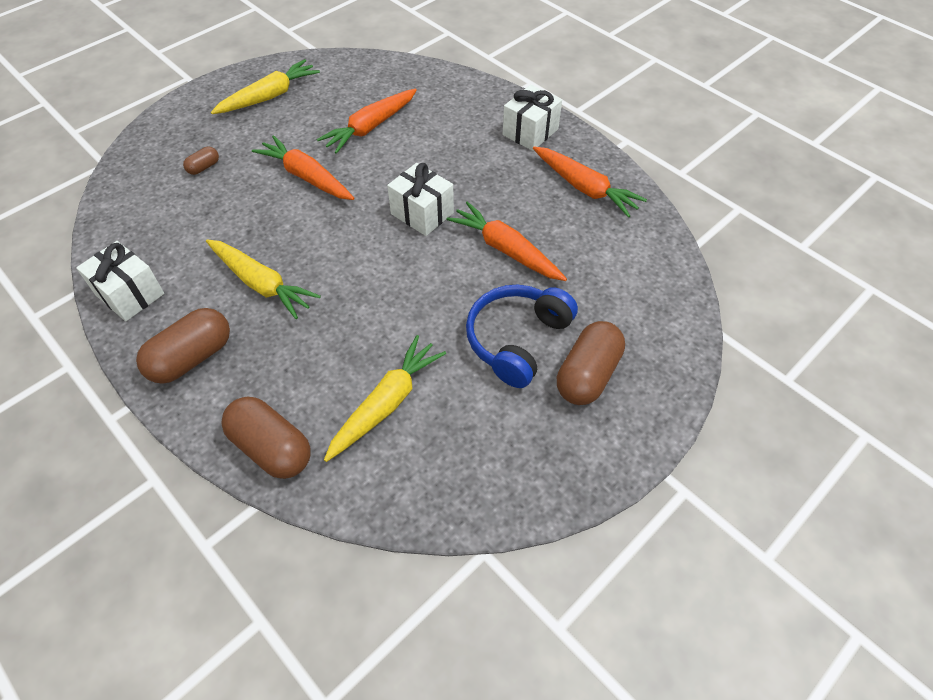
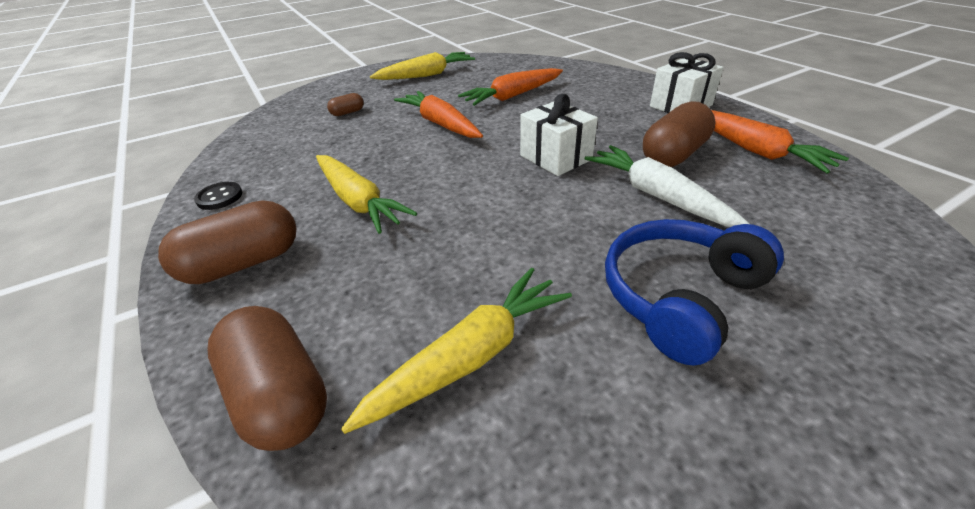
camera: 15 degrees right, 15 degrees down
white gift [76,241,164,321] -> black button [194,182,242,210]
orange carrot [446,201,567,281] -> white carrot [585,145,750,227]
brown capsule [557,321,625,405] -> brown capsule moved to [643,101,716,167]

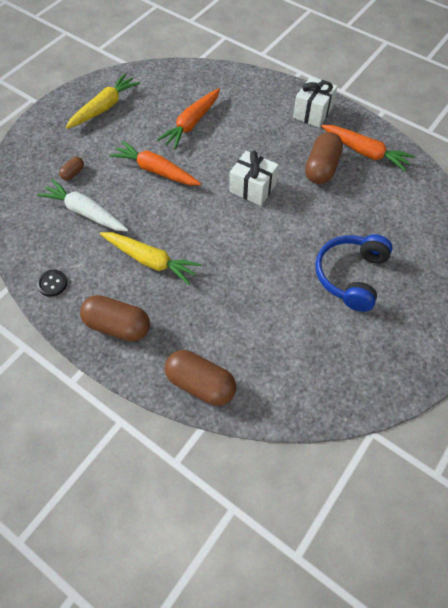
camera: 25 degrees left, 20 degrees up
brown capsule [158,200,296,284] -> brown capsule turned 75 degrees clockwise [80,295,150,341]
yellow carrot [341,268,572,434] -> none
white carrot [585,145,750,227] -> white carrot moved to [37,179,128,232]

